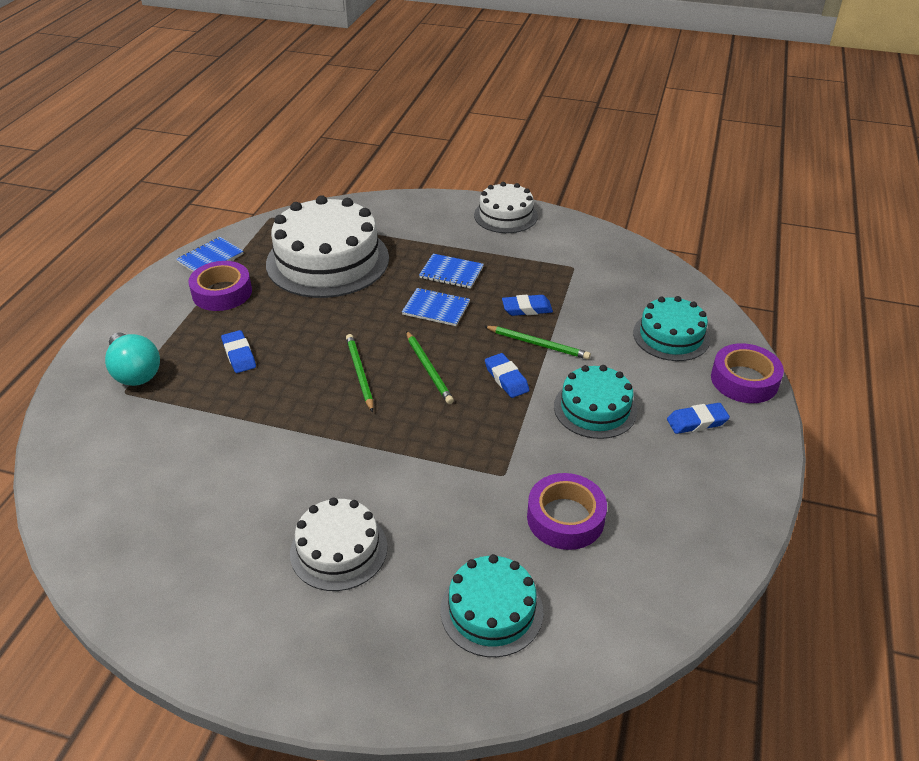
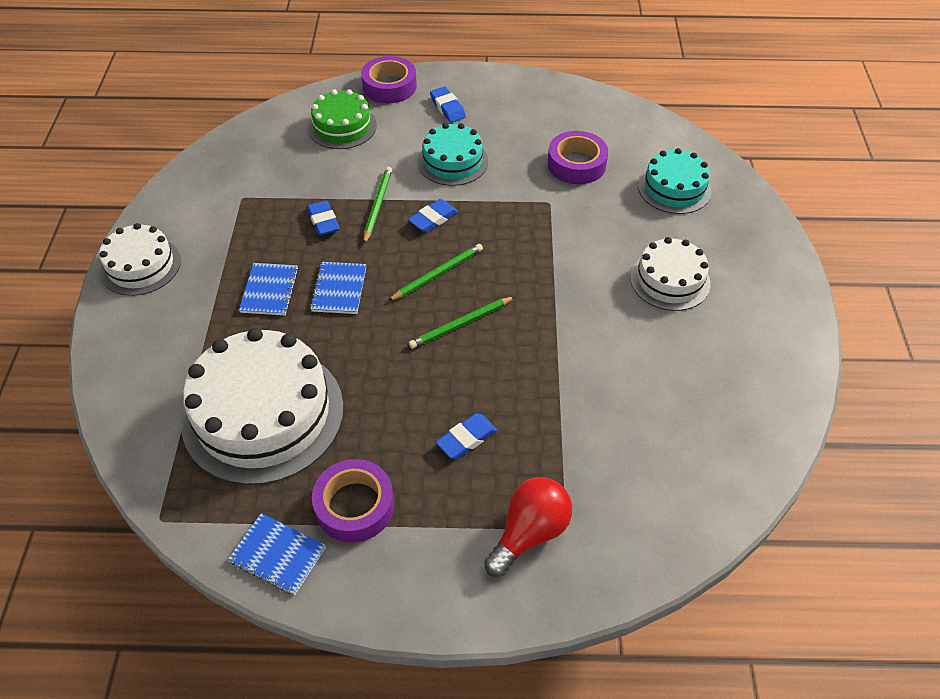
camera: 105 degrees left, 10 degrees up
turquoise light bulb [105,332,160,386] -> red light bulb [484,477,572,577]
turquoise cake [633,296,710,361] -> green cake [308,89,377,149]

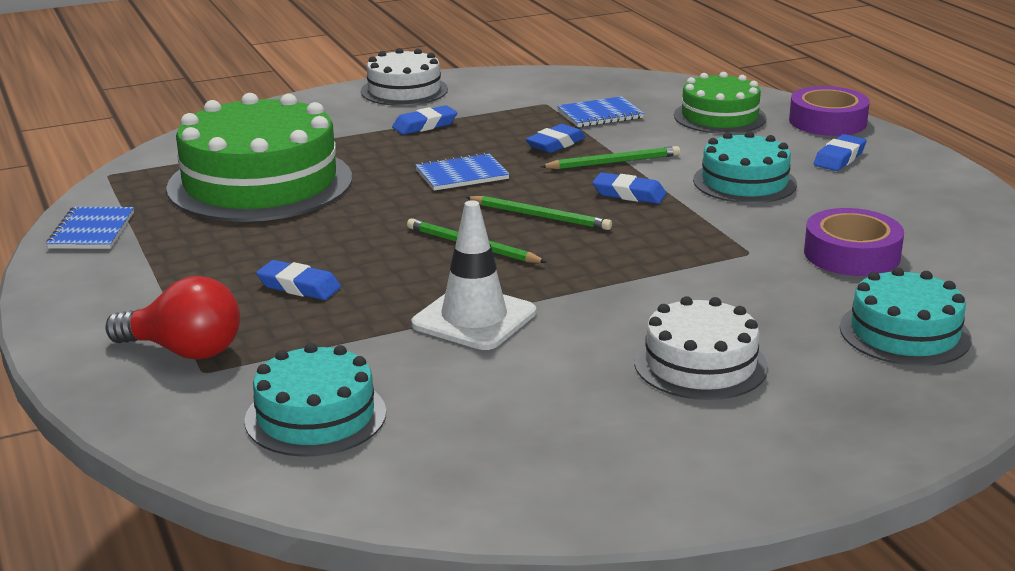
camera: 65 degrees right, 25 degrees down
white cake [181,328,344,485] -> green cake [166,93,352,222]
blue notebook [239,263,299,315] -> blue notebook moved to [557,96,644,127]
purple tape [312,459,394,542] -> none
none -> turquoise cake [245,343,386,457]
none -> blue eraser [392,105,457,135]
none -> white traffic cone [411,200,536,350]

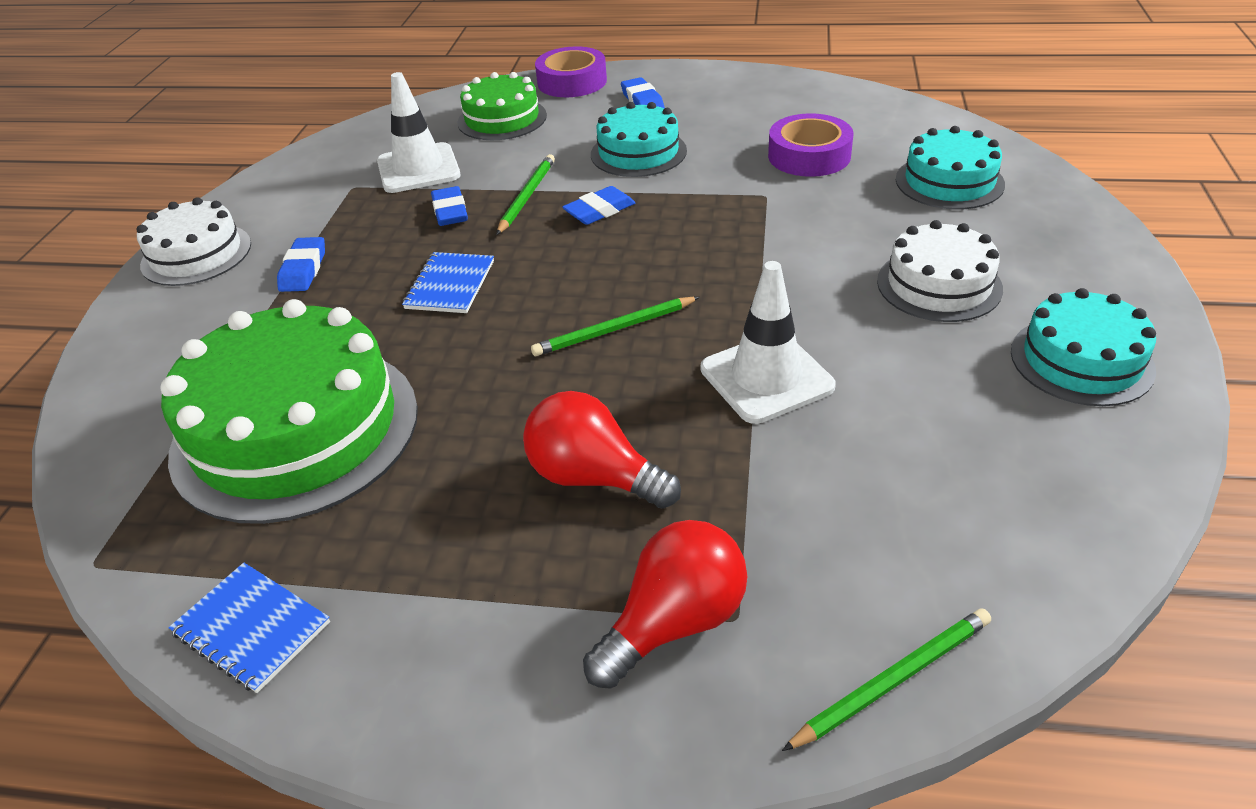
camera: 55 degrees left, 15 degrees up
turquoise cake [245,343,386,457] -> turquoise cake moved to [1011,288,1156,406]
blue eraser [256,260,341,300] -> red light bulb [523,391,681,509]
green pencil [466,196,612,230] -> green pencil moved to [782,608,991,751]
blue notebook [557,96,644,127] -> white traffic cone [377,72,461,193]

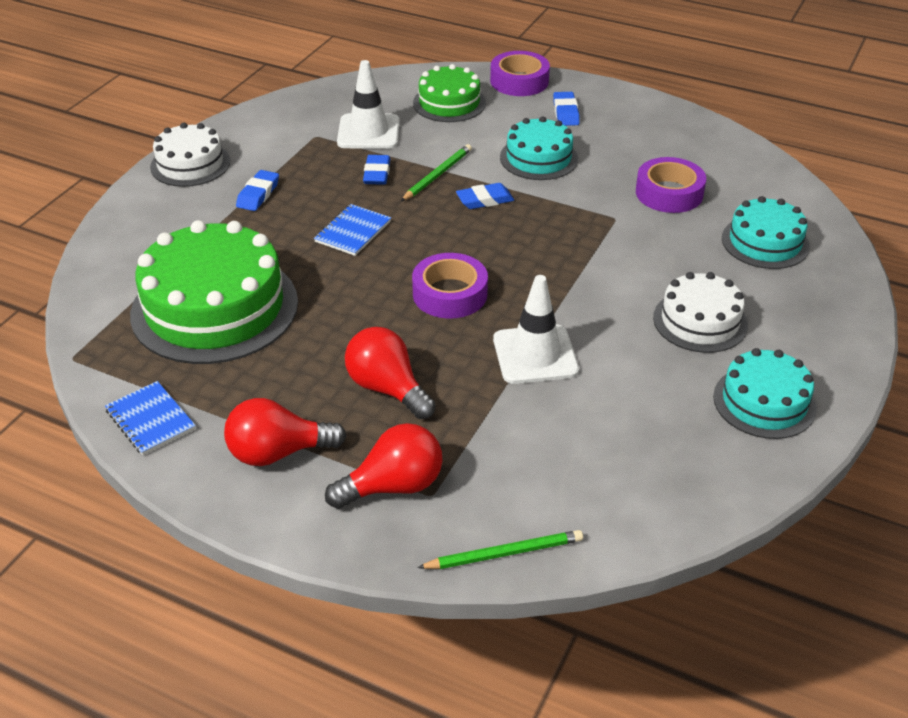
camera: 15 degrees right, 0 degrees up
green pencil [531,297,700,356] -> purple tape [412,253,488,319]
none -> red light bulb [224,398,346,466]

